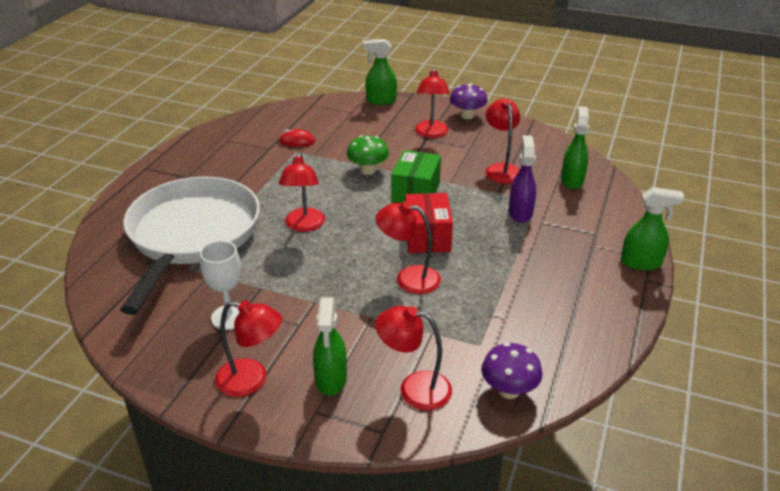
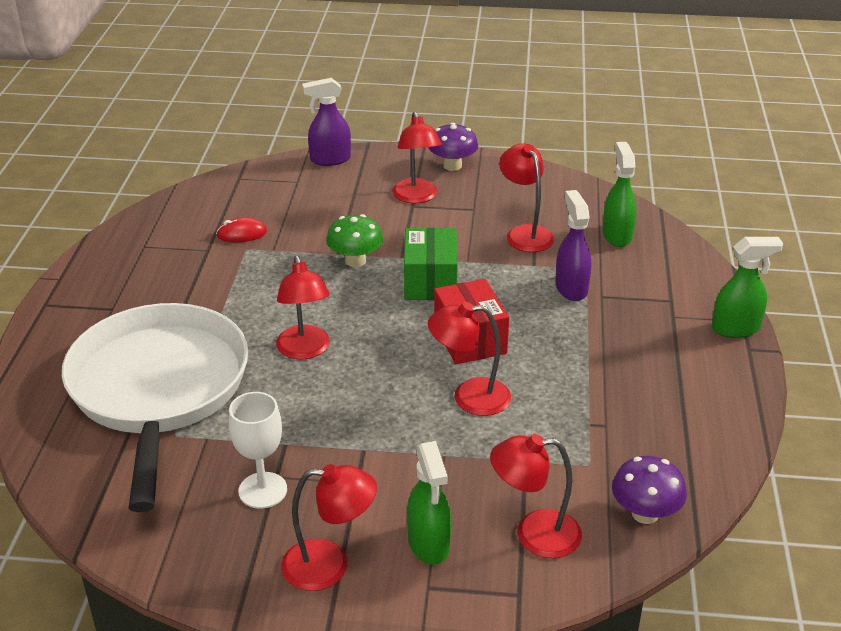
camera: 15 degrees left, 0 degrees up
green spray bottle [363,39,397,105] -> purple spray bottle [302,78,351,166]

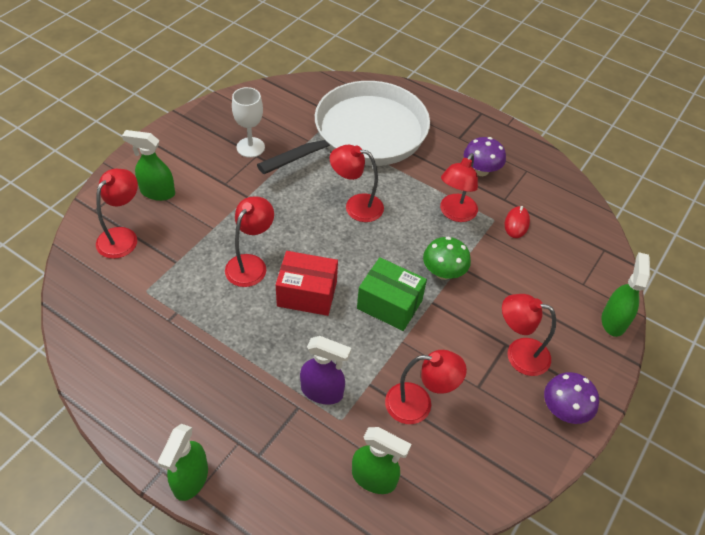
camera: 115 degrees right, 15 degrees up
white pan [62,303,249,512] -> white pan turned 60 degrees counterclockwise [257,81,430,174]
red lamp [281,464,377,591] -> red lamp moved to [440,153,478,222]
purple spray bottle [302,78,351,166] -> green spray bottle [602,252,650,337]
purple mushroom [612,456,687,524] -> purple mushroom moved to [464,137,506,176]

